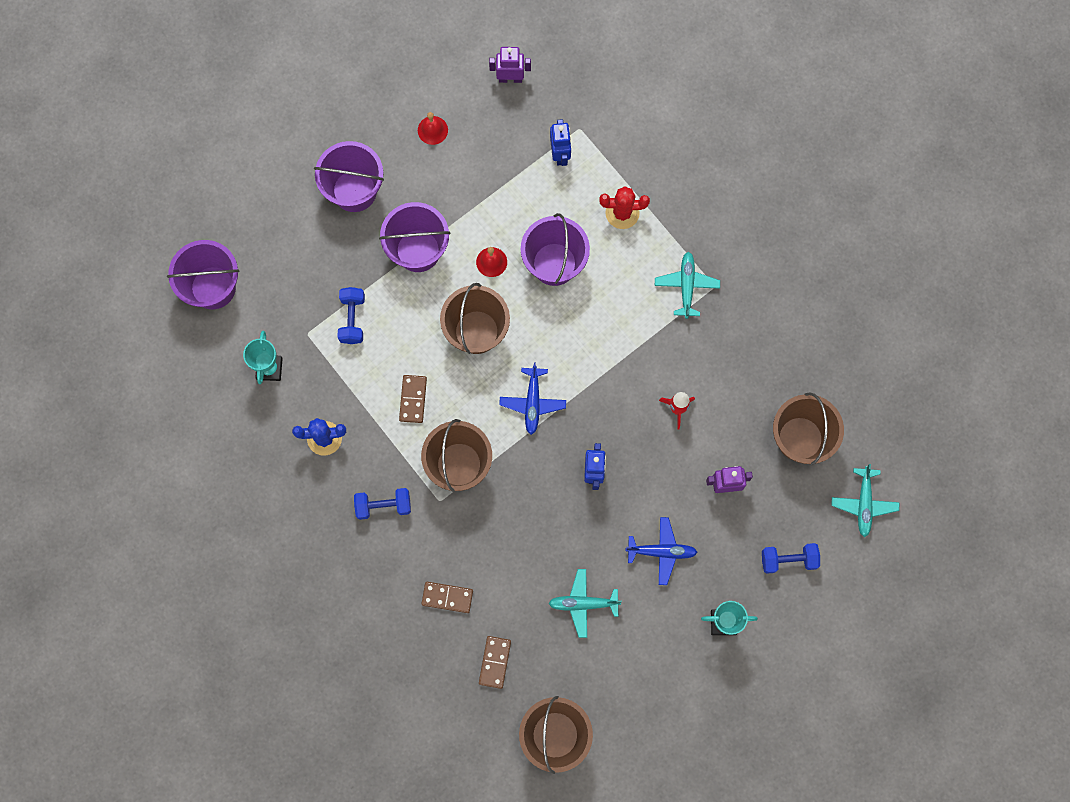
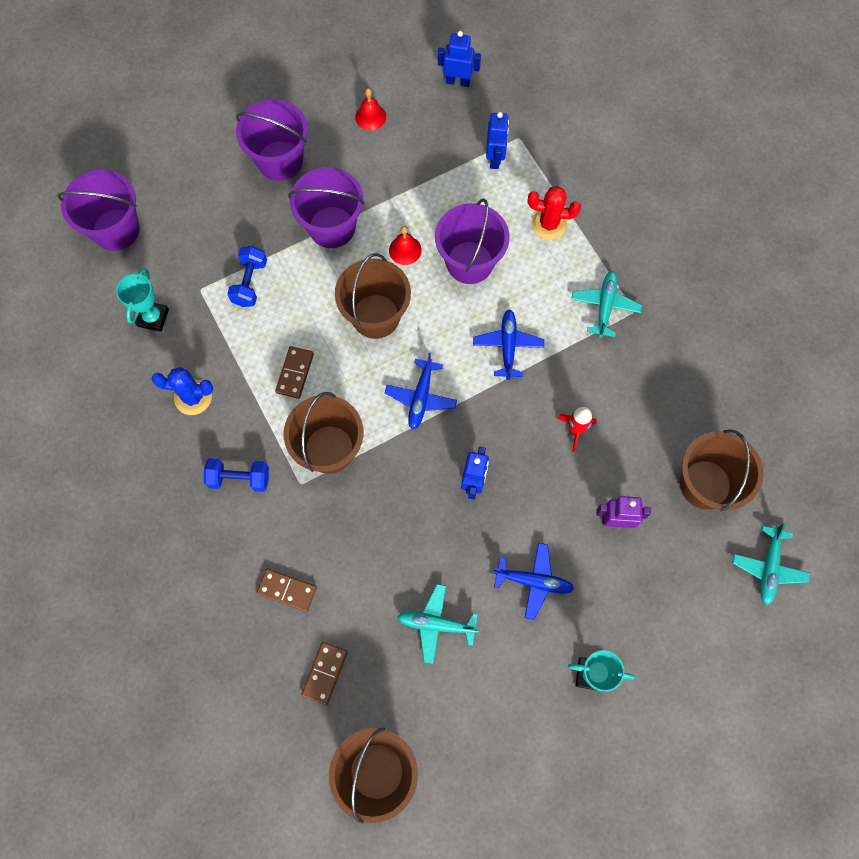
camera: 10 degrees right, 5 degrees down
purple robot [489,47,531,83] -> blue robot [438,31,481,87]
blue dumbbell [762,543,820,574] -> none
none -> blue plane [473,310,544,380]

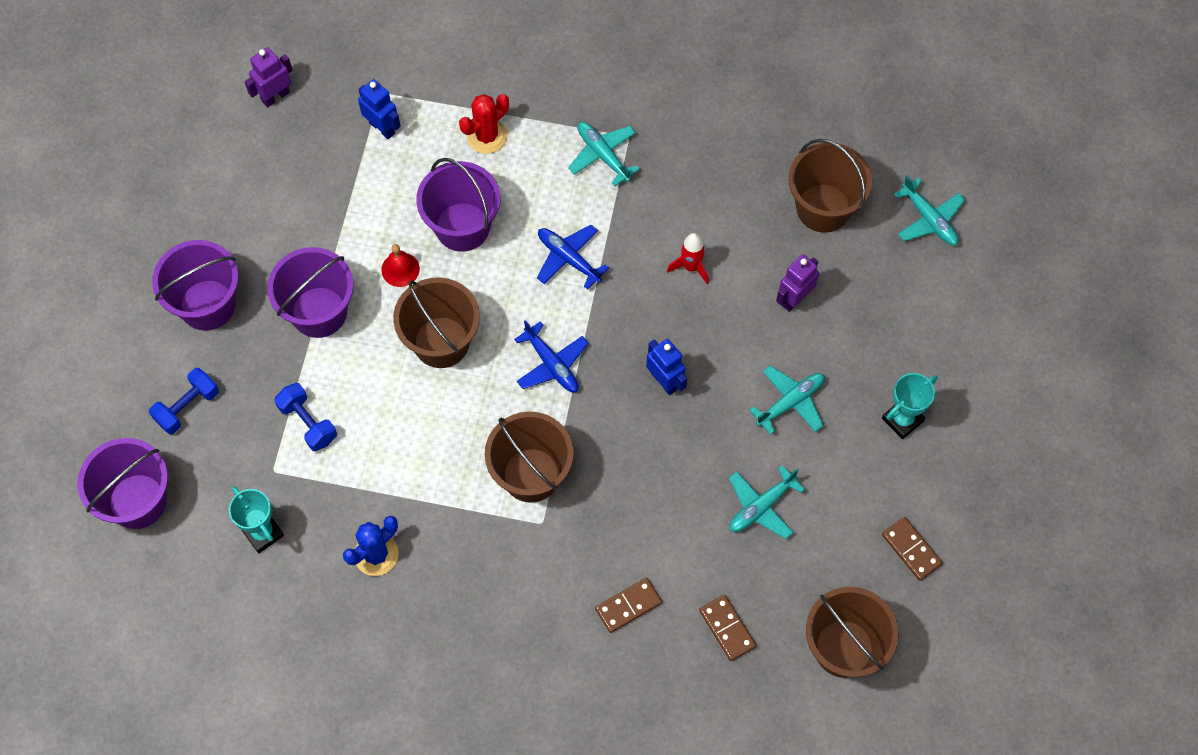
camera: 50 degrees left, 5 degrees down
blue dumbbell [204,458,269,492] -> blue dumbbell moved to [149,368,219,434]
brown domino [275,346,314,399] -> brown domino moved to [882,517,943,581]
red bell [355,88,386,130] -> none
blue robot [438,31,481,87] -> purple robot [245,47,293,108]
blue plane [494,543,574,620] -> turquoise plane [749,365,825,435]

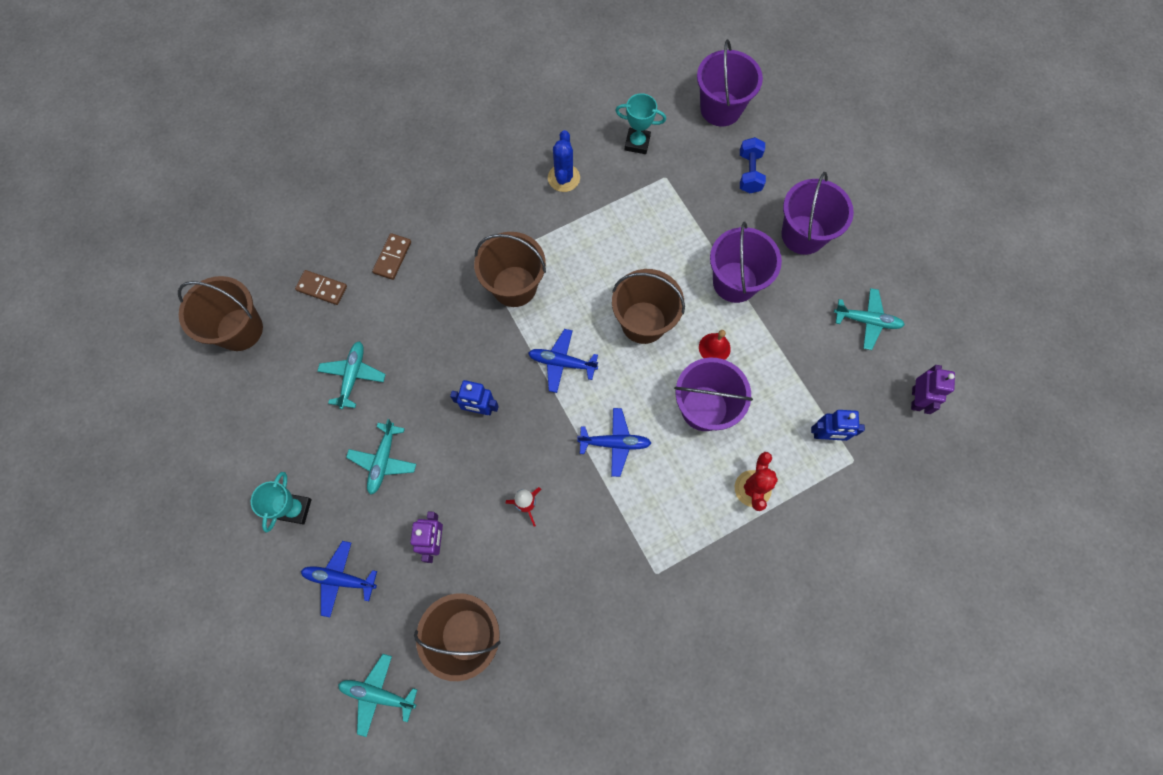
camera: 140 degrees right, 5 degrees up
blue dumbbell [274,383,337,451] -> none
turquoise plane [568,122,640,186] -> turquoise plane moved to [834,288,905,350]
brown domino [882,517,943,581] -> none
none -> blue plane [301,541,377,617]

